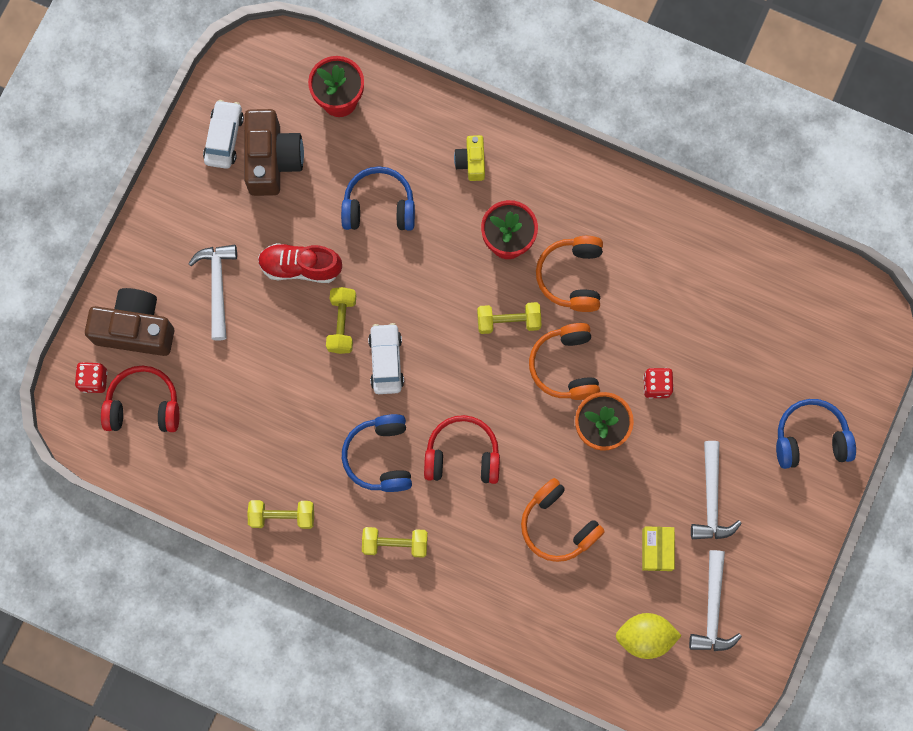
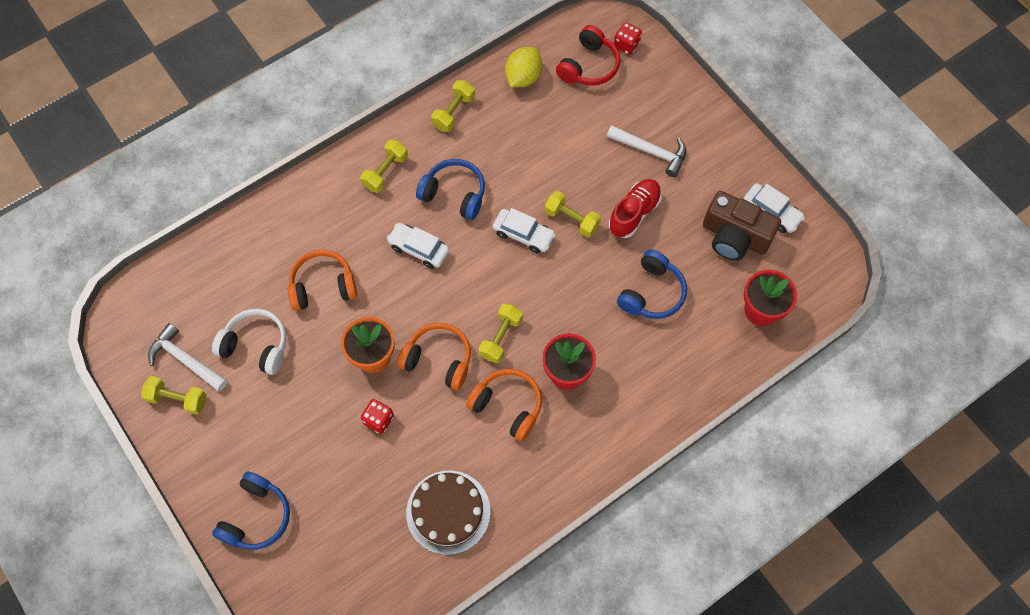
camera: 120 degrees right, 10 degrees down
brown camera [85,288,174,356] -> none
red headphones [424,415,500,484] -> white car [387,223,450,269]
yellow camera [454,135,485,181] -> none
yellow lemon [616,613,682,659] -> yellow lemon moved to [505,47,542,87]
yellow box [642,526,675,571] -> white headphones [212,309,286,375]
white hammer [691,441,742,539] -> none
none -> yellow dumbbell [141,376,206,415]
none -> brown cake [406,470,491,555]

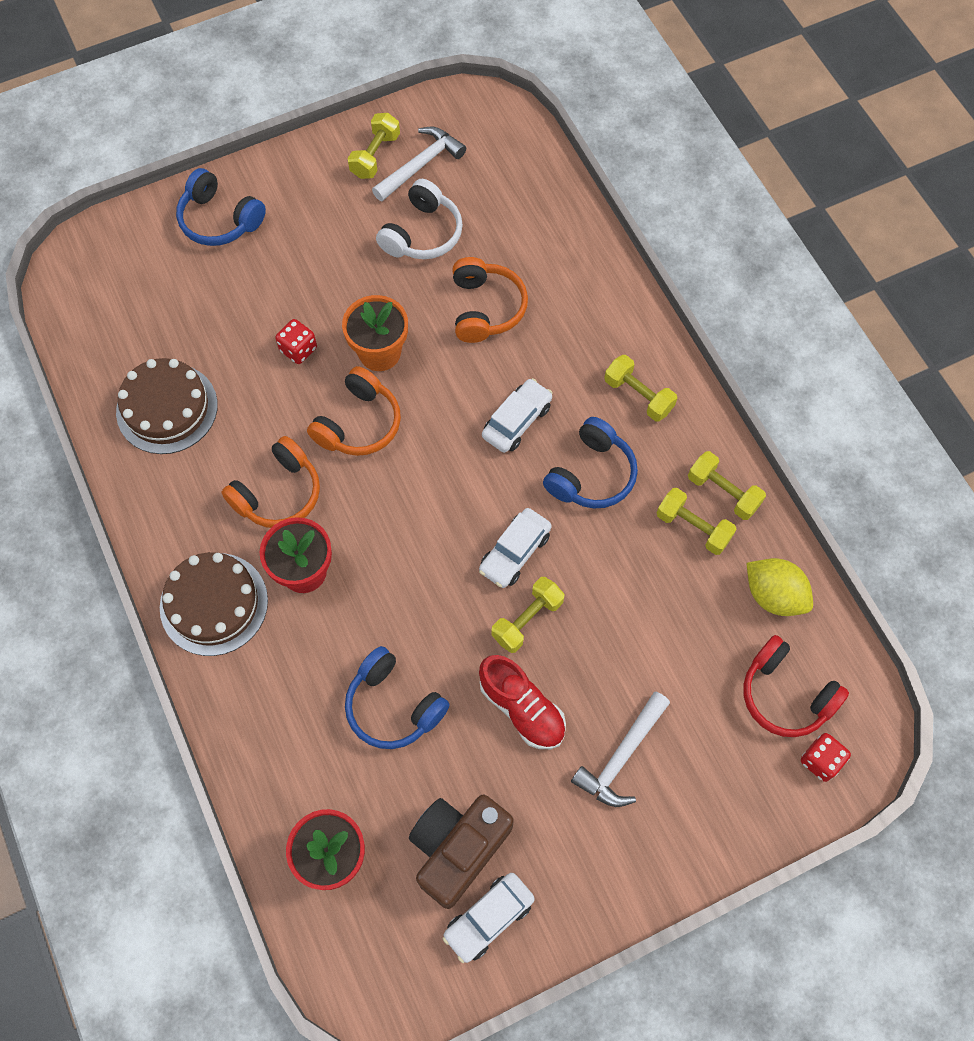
camera: 100 degrees right, 0 degrees up
yellow dumbbell [479,303,523,363] -> yellow dumbbell moved to [657,488,737,555]
none -> brown cake [160,552,268,656]

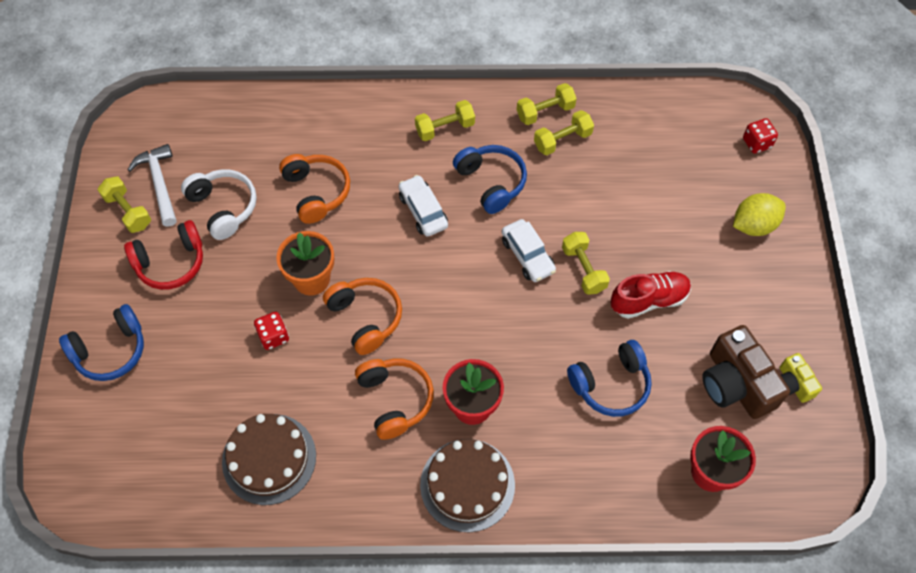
camera: 65 degrees left, 5 degrees down
white car [443,873,535,963] -> yellow camera [780,353,822,403]
orange headphones [452,257,528,343] -> orange headphones turned 45 degrees clockwise [279,154,350,224]
white hammer [571,692,670,807] -> none
red headphones [743,635,849,737] -> red headphones moved to [124,220,203,290]
yellow lemon [747,558,813,616] -> yellow lemon moved to [733,193,786,236]

